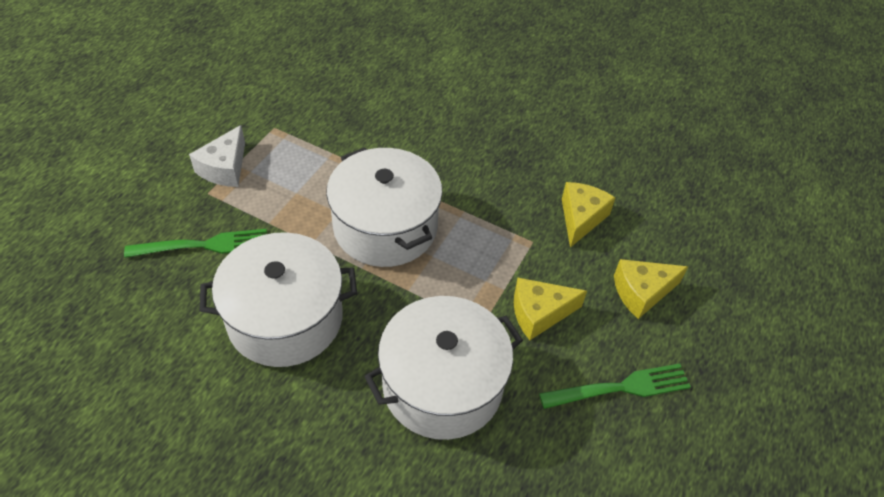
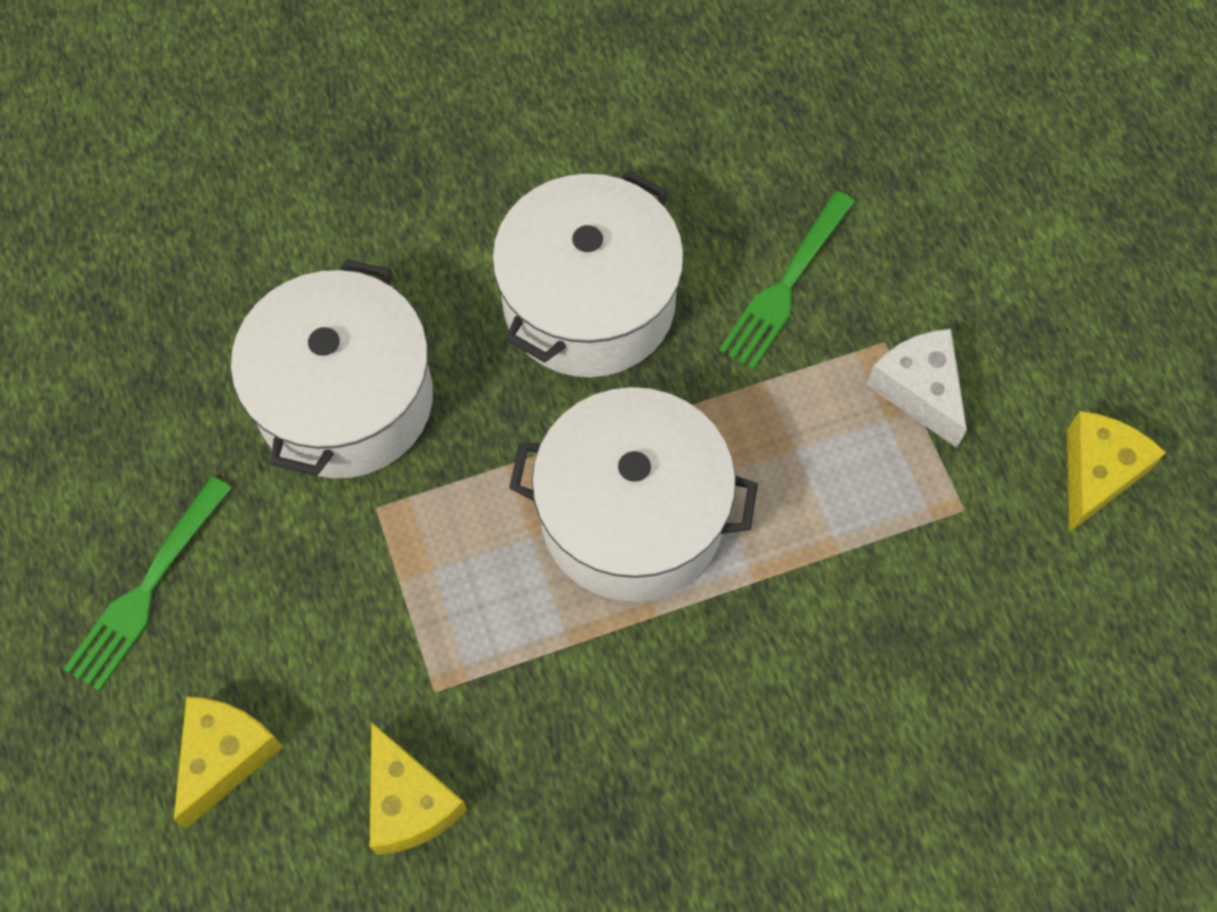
camera: 135 degrees right, 15 degrees up
yellow cheese [514,278,587,340] -> yellow cheese moved to [1067,411,1166,533]

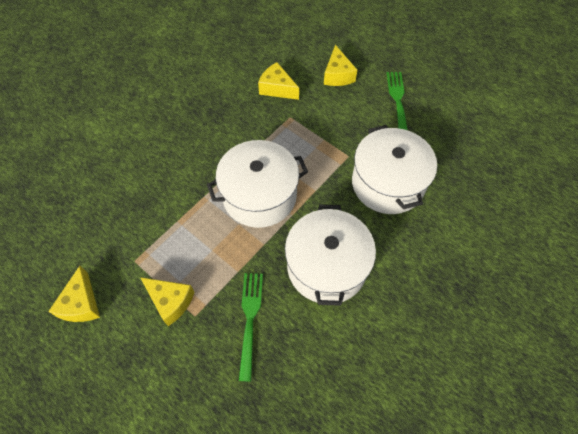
camera: 150 degrees right, 5 degrees down
white cheese [867,329,967,448] -> yellow cheese [140,277,195,326]

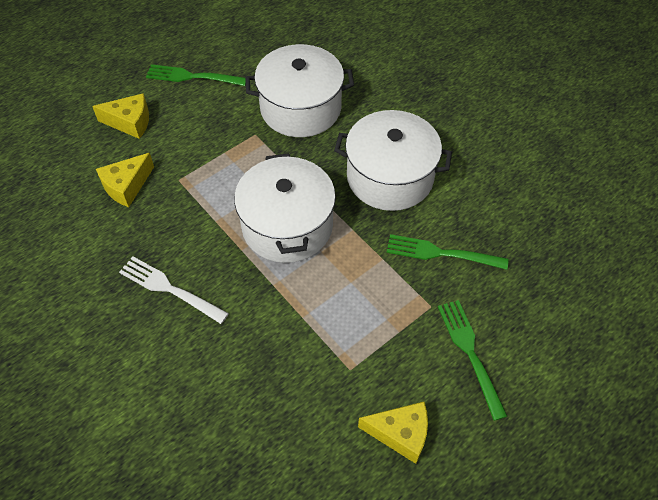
camera: 80 degrees left, 5 degrees down
yellow cheese [140,277,195,326] -> none
none -> white fork [119,257,229,324]
none -> green fork [438,300,507,421]

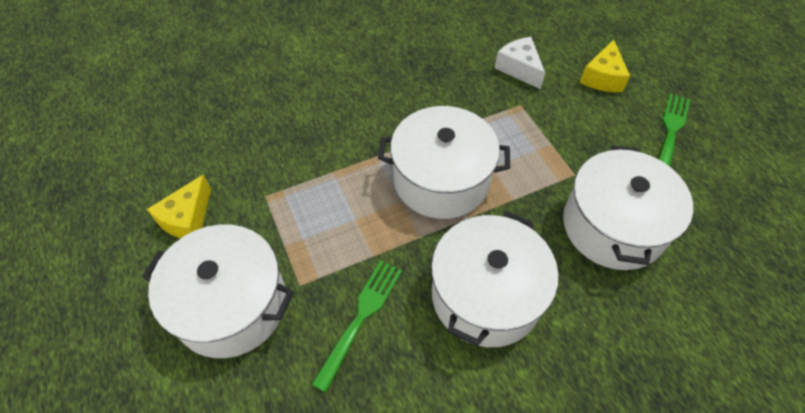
camera: 105 degrees right, 0 degrees up
yellow cheese [96,153,154,207] -> white cheese [495,37,545,89]
white fork [119,257,229,324] -> none
green fork [438,300,507,421] -> white pot [142,224,294,358]

